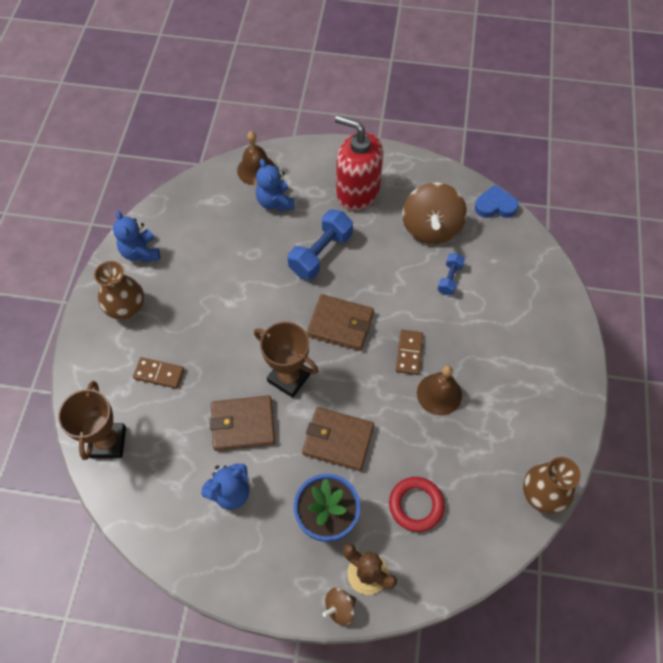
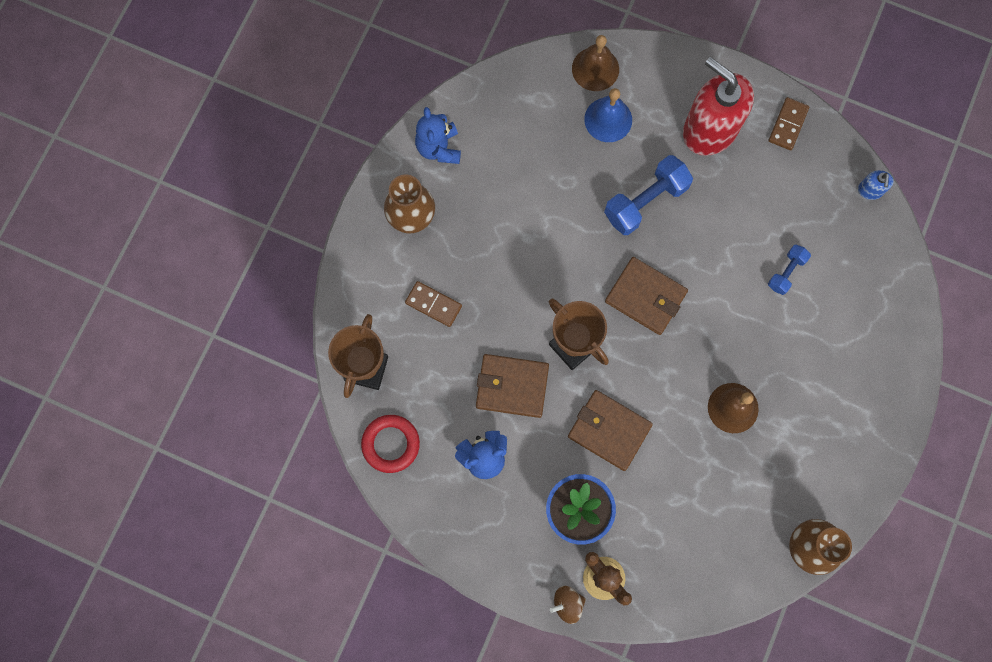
camera: 15 degrees right, 15 degrees up
blue teddy bear [256,159,295,211] -> blue bell [584,88,632,142]
red ring [389,477,445,532] -> red ring moved to [361,415,420,473]
brown domino [396,330,423,375] -> brown domino moved to [769,97,809,150]
brown spinning top [402,183,467,244] -> none
blue heart [474,185,519,218] -> blue soap dispenser [858,170,894,200]

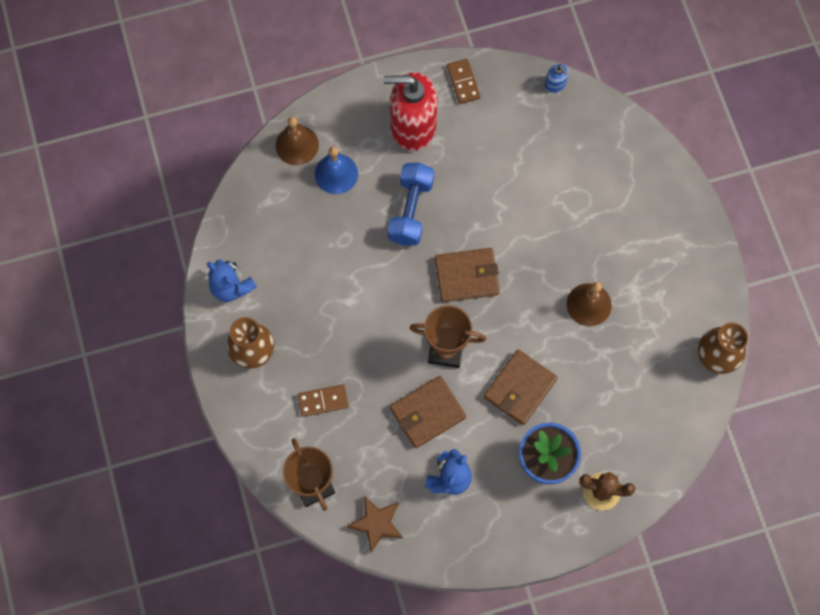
camera: 40 degrees left, 5 degrees down
red ring [361,415,420,473] -> brown star [347,496,403,552]
brown spinning top [550,586,586,624] -> none
brown wallet [568,390,653,471] -> brown wallet turned 45 degrees counterclockwise [484,350,558,425]
blue dumbbell [768,245,811,295] -> none

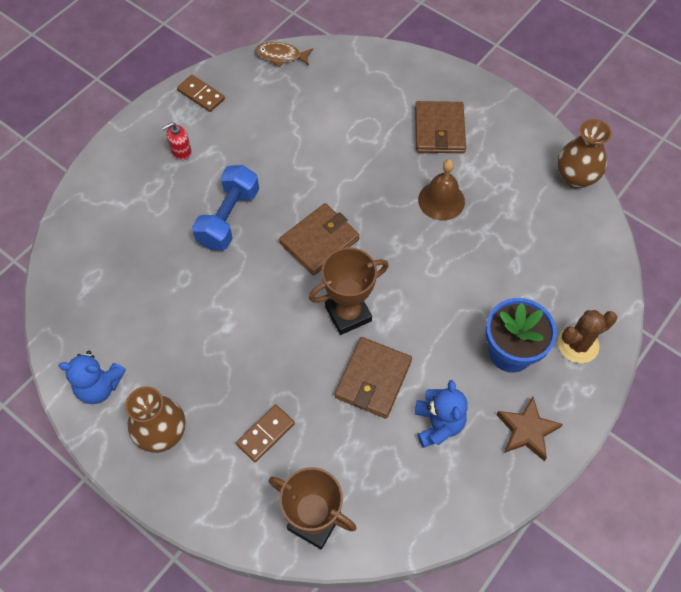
camera: 35 degrees left, 10 degrees down
brown bell [276,117,319,165] -> none
blue bell [315,146,358,194] -> none
brown star [347,496,403,552] -> brown star moved to [496,397,563,461]
red soap dispenser [384,72,438,151] -> red soap dispenser [162,122,192,160], size x0.41
blue dumbbell [388,163,434,246] -> blue dumbbell turned 45 degrees clockwise [192,165,259,250]
brown wallet [484,350,558,425] -> brown wallet moved to [415,101,466,153]
blue soap dispenser [545,64,569,93] -> brown fish [255,42,313,67]

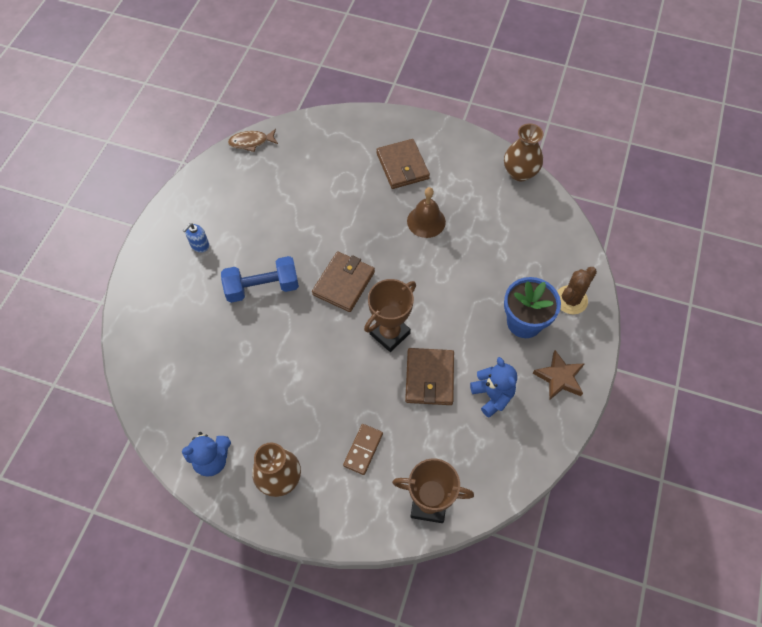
camera: 20 degrees left, 0 degrees up
red soap dispenser [162,122,192,160] -> blue soap dispenser [183,223,209,253]
brown domino [177,75,225,112] -> none
blue dumbbell [192,165,259,250] -> blue dumbbell turned 75 degrees clockwise [221,256,299,303]

